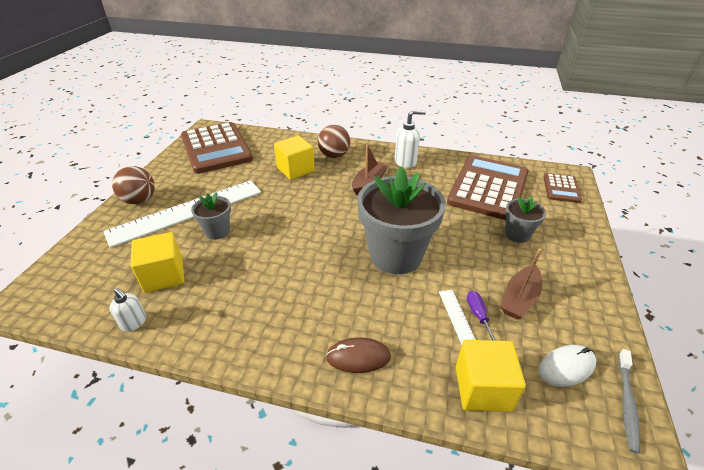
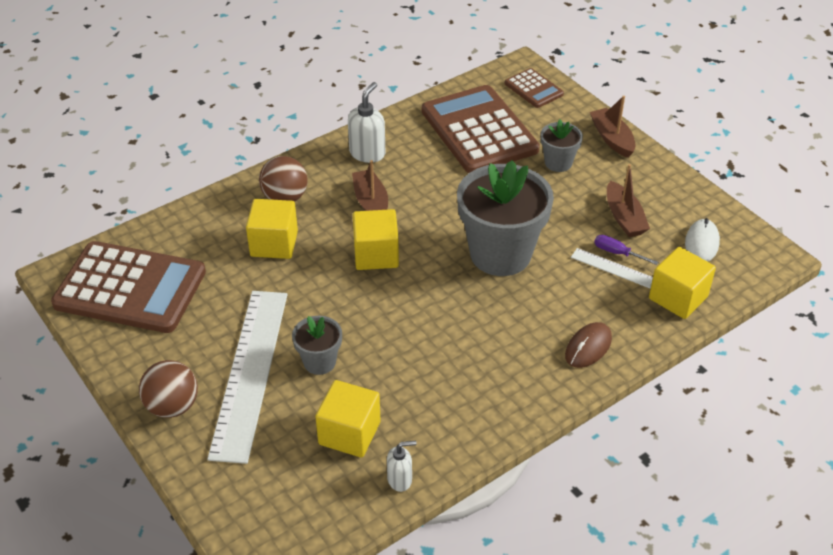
camera: 50 degrees left, 5 degrees up
grey toothbrush [618,349,640,454] -> none
none -> yellow cube [353,209,399,270]
none -> brown boat [590,96,635,158]

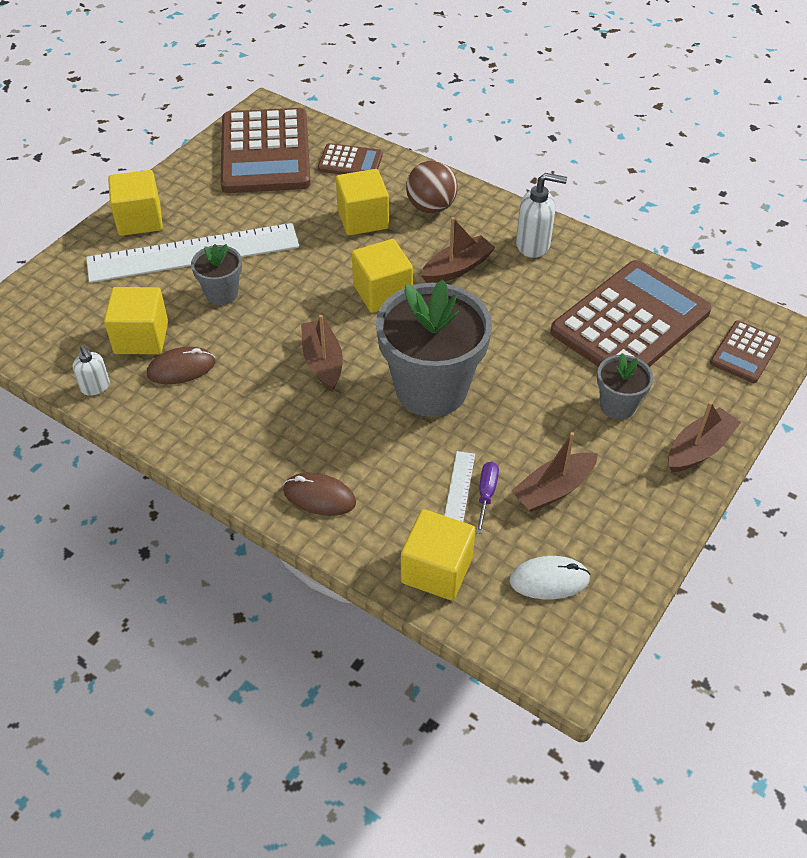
camera: 70 degrees right, 5 degrees up
brown ball [139,360,198,418] -> yellow cube [108,170,163,236]
none -> brown mouse [147,347,215,384]
none -> brown boat [301,315,343,392]
none -> brown calculator [318,143,383,175]

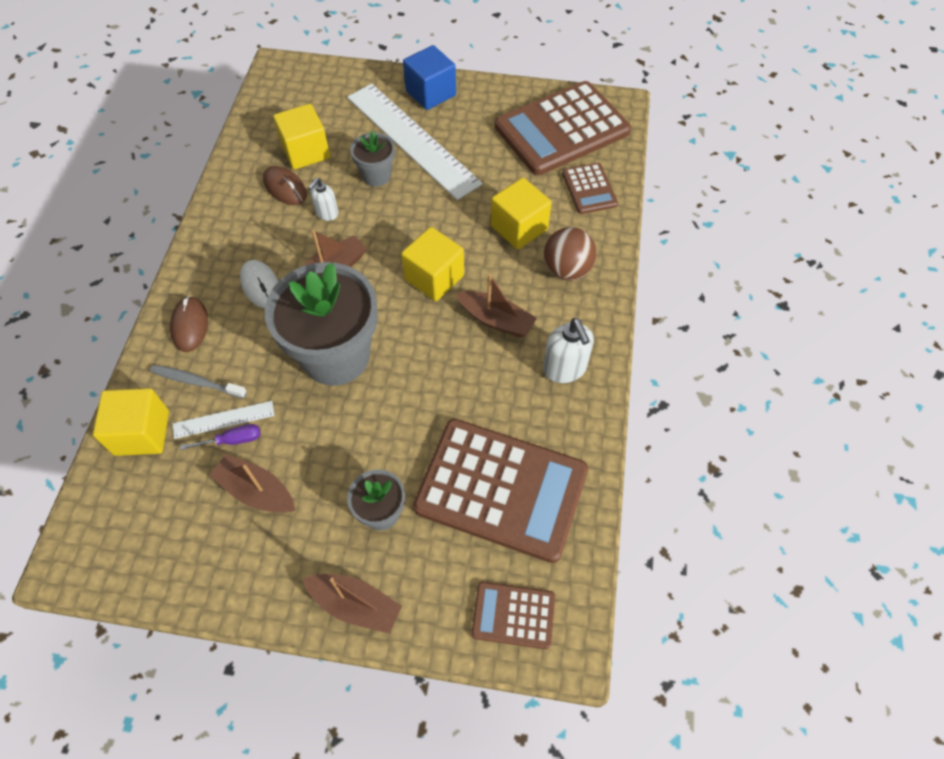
camera: 65 degrees right, 10 degrees up
white soap dispenser [73,345,110,396] -> white soap dispenser moved to [308,178,338,221]
yellow cube [108,170,163,236] -> blue cube [403,45,456,110]
white mouse [509,556,591,599] -> white mouse moved to [240,260,279,308]
none -> grey toothbrush [150,365,247,398]

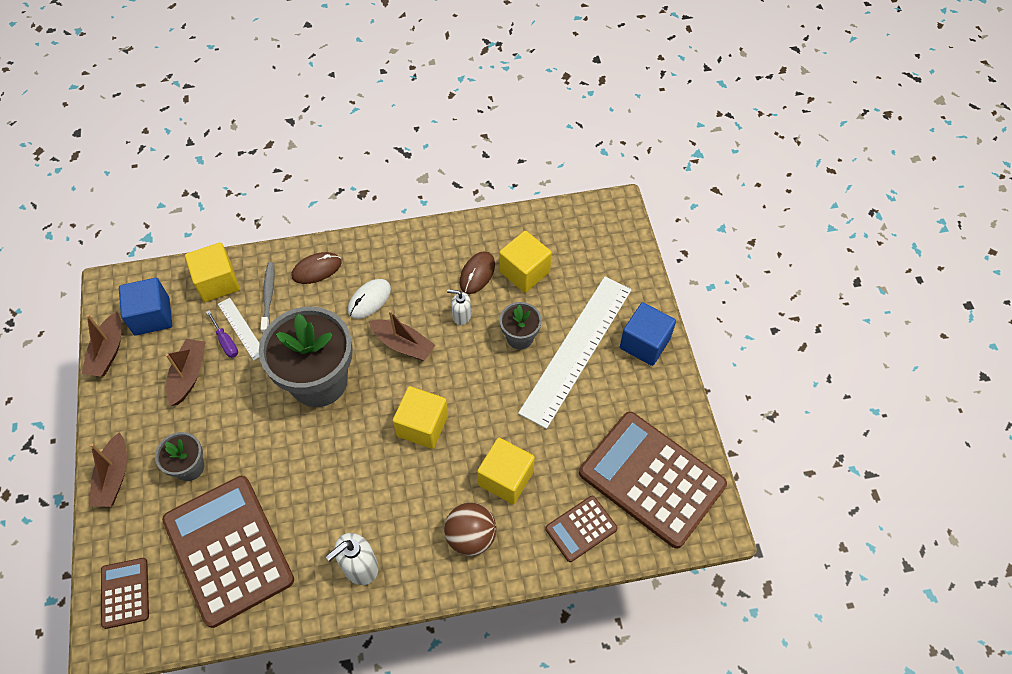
camera: 70 degrees right, 0 degrees up
brown calculator [413,419,588,563] -> brown calculator turned 150 degrees clockwise [162,476,294,628]
brown boat [456,274,537,337] -> brown boat moved to [82,312,121,377]
none -> blue cube [119,278,172,336]

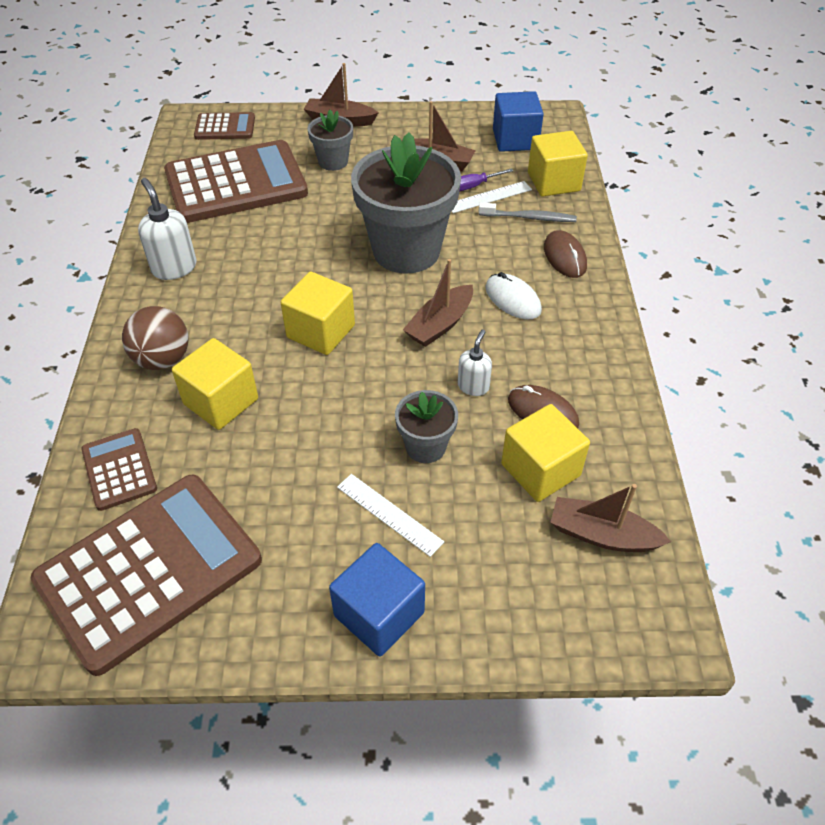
camera: 100 degrees right, 10 degrees down
brown boat [82,312,121,377] -> brown boat moved to [550,484,671,552]
white ruler [518,277,632,429] -> white ruler [337,474,444,557], size x0.44

